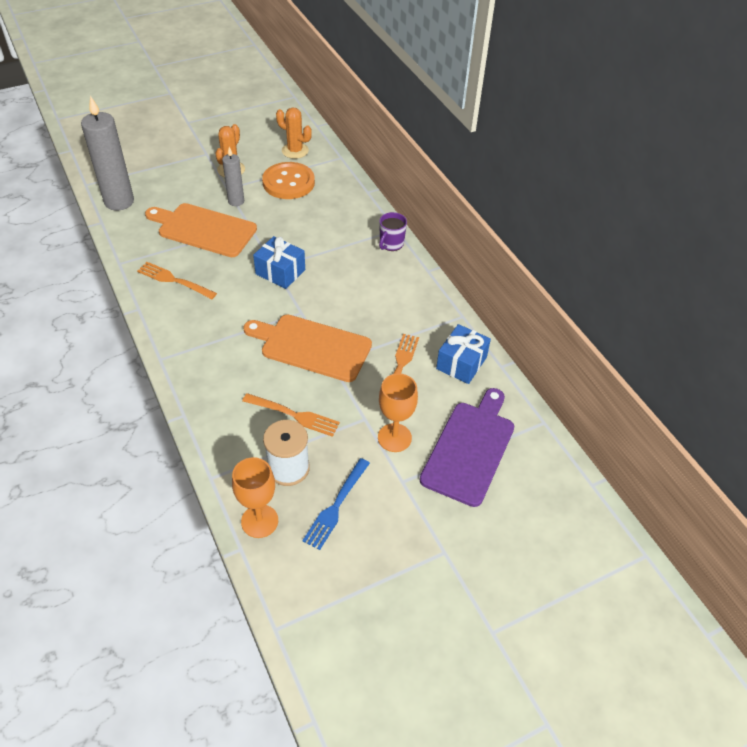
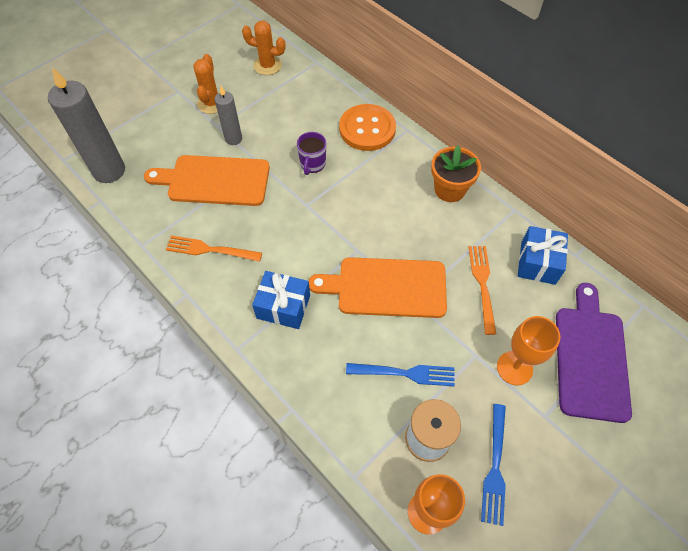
camera: 15 degrees left, 10 degrees up
orange fork [242,393,340,437] -> blue fork [346,363,455,386]
blue gift [253,236,305,289] -> blue gift moved to [252,271,310,329]
orange button [262,162,315,199] -> orange button moved to [339,104,396,151]
purple mug [379,212,407,251] -> purple mug moved to [297,132,326,175]
none -> orange flower pot [431,145,481,202]

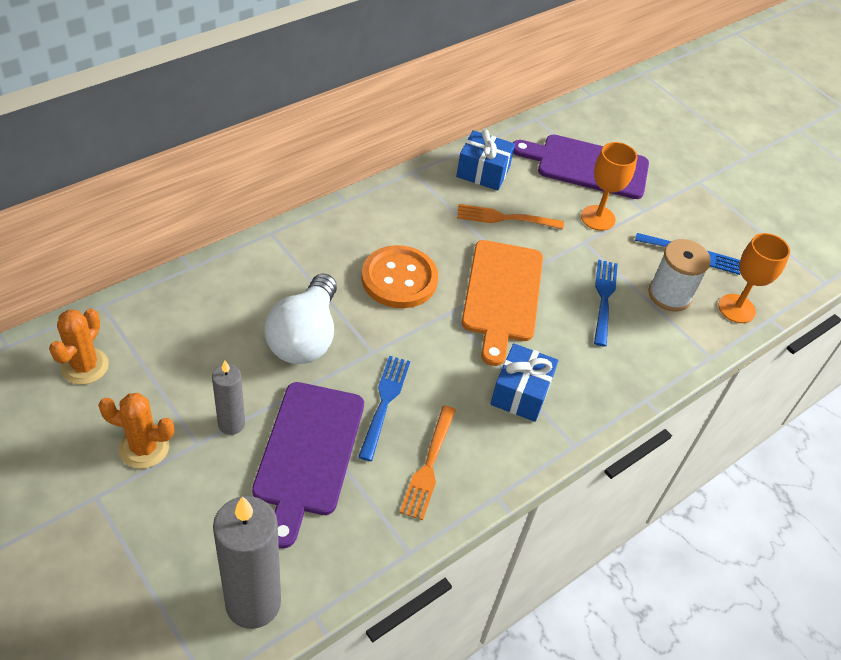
camera: 90 degrees left, 10 degrees down
orange cutting board [144,155,270,206] -> purple cutting board [252,382,364,549]
purple mug [297,132,326,175] -> white light bulb [264,274,337,364]
orange button [339,104,396,151] -> orange button moved to [362,245,438,308]
orange flower pot [431,145,481,202] -> none
none -> blue fork [358,356,410,461]

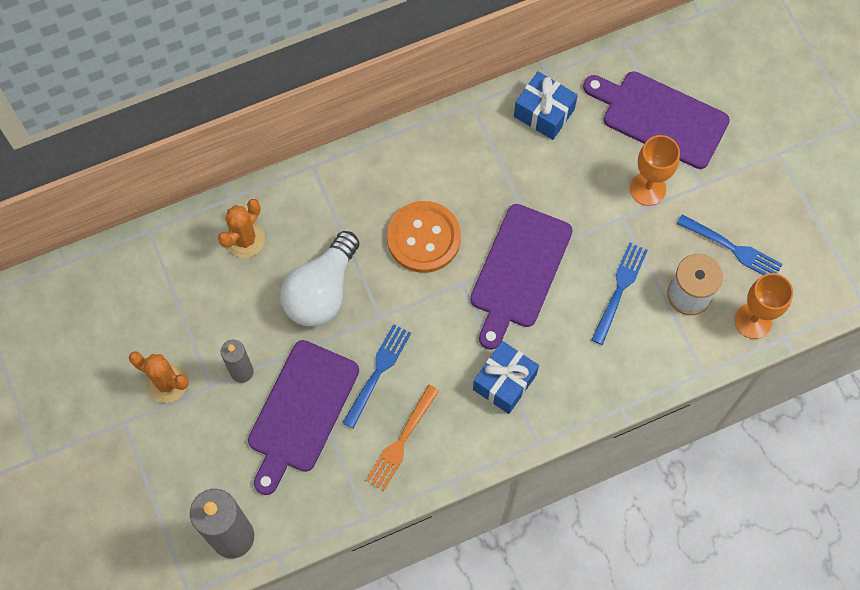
camera: 20 degrees right, 20 degrees up
orange cactus [49,308,109,385] -> orange cactus moved to [218,199,265,258]
orange fork [457,204,564,229] -> none
orange cutting board [462,240,543,366] -> purple cutting board [470,204,573,350]

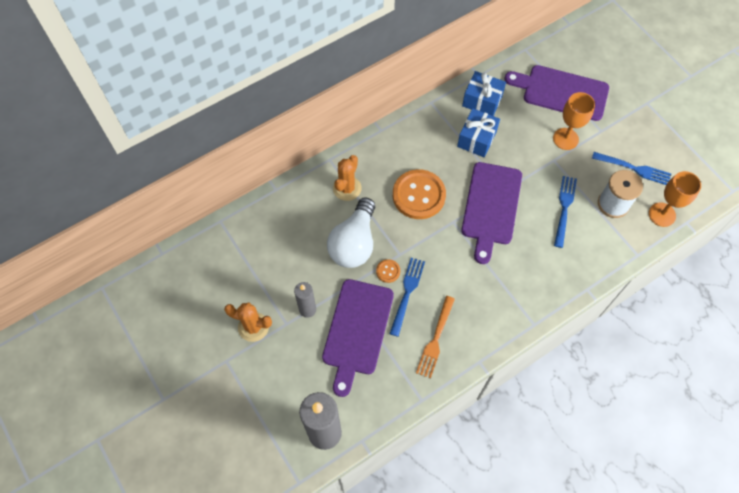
camera: 10 degrees left, 5 degrees down
orange cactus [218,199,265,258] -> orange cactus moved to [333,155,362,201]
blue gift [473,341,539,414] -> blue gift moved to [457,108,500,157]
none -> orange button [376,259,400,283]

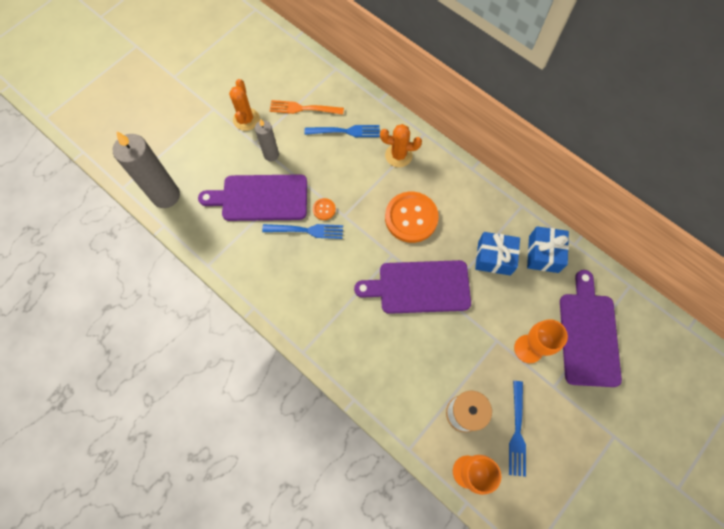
camera: 75 degrees right, 5 degrees up
white light bulb [327,197,375,268] -> none
orange fork [416,296,455,378] -> orange fork moved to [270,100,344,115]
blue fork [554,176,577,248] -> blue fork moved to [305,125,380,137]

